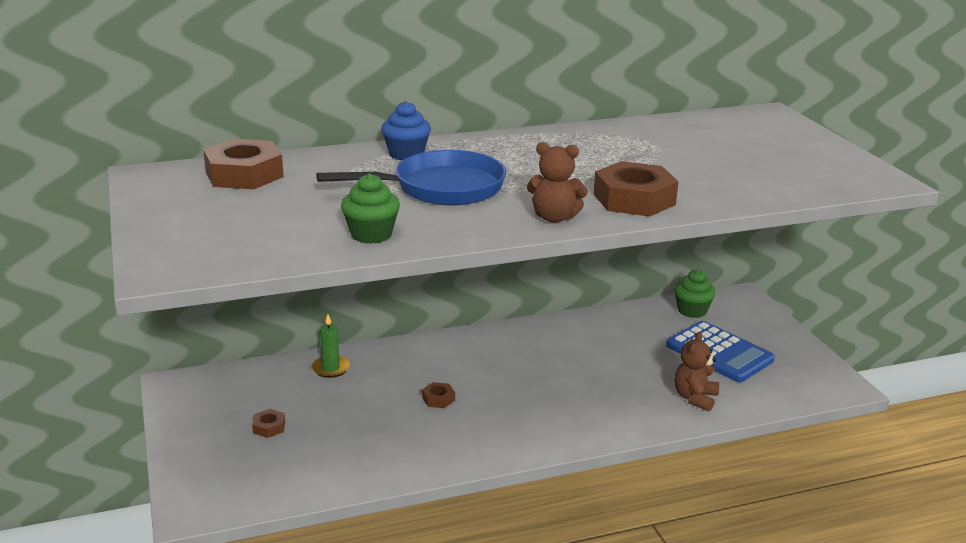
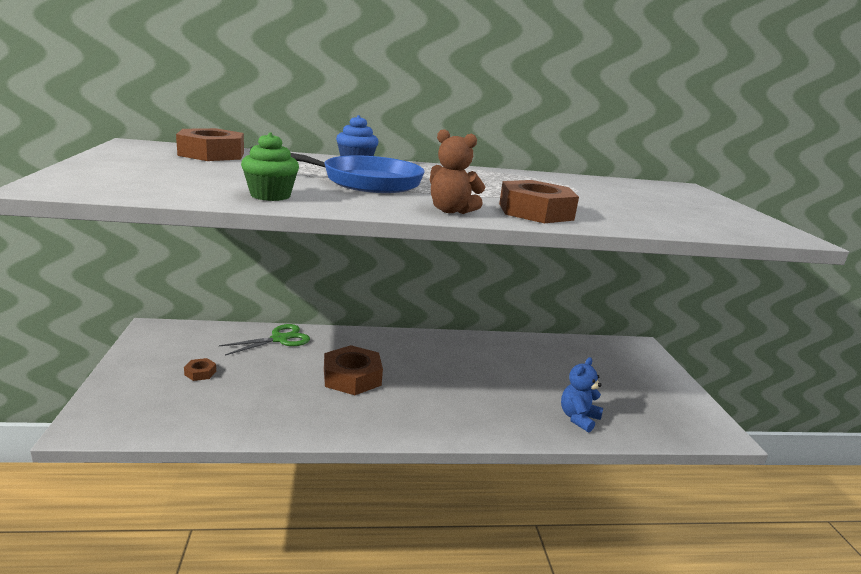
camera: 10 degrees right, 5 degrees down
green candle [311,314,350,378] -> green scissors [219,324,310,355]
brown nut [422,382,455,408] -> brown nut [324,345,383,395], size x2.20
blue calculator [666,321,775,382] -> none
green cupcake [674,270,716,318] -> none
brown teddy bear [674,331,719,412] -> blue teddy bear [561,357,603,433]

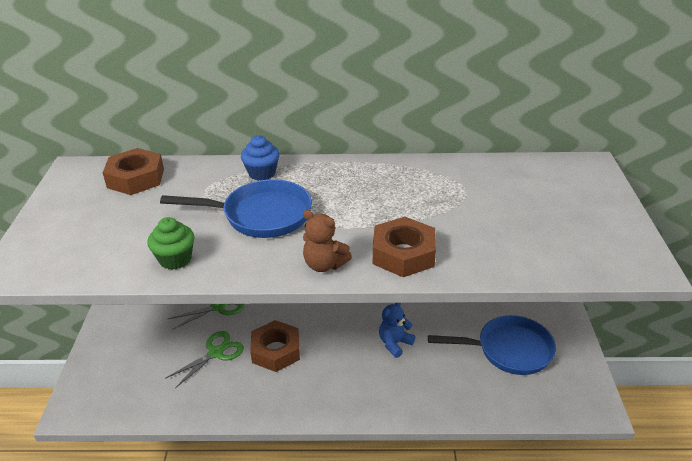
camera: 10 degrees right, 15 degrees up
brown nut [184,358,216,381] -> none
blue teddy bear [561,357,603,433] -> blue teddy bear moved to [379,303,415,358]
none -> green scissors [165,331,244,388]
none -> blue pan [428,315,556,375]

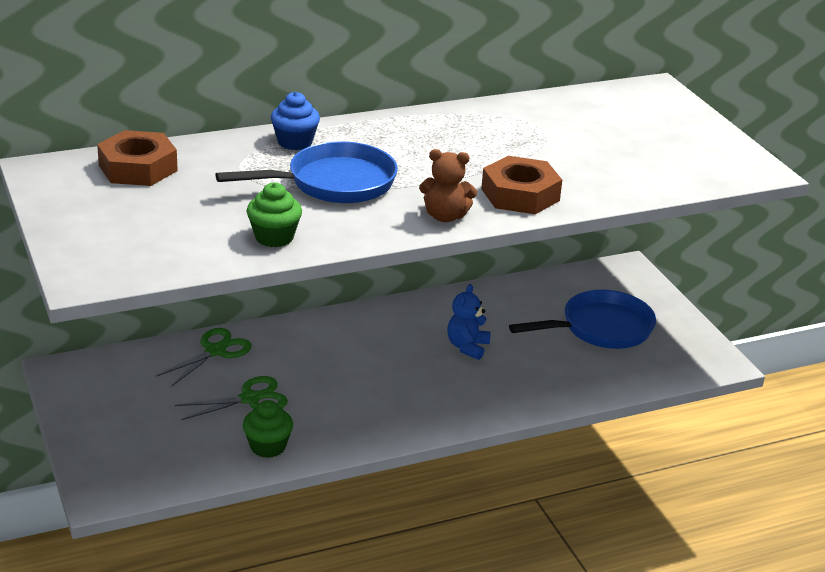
camera: 25 degrees left, 5 degrees down
green scissors [165,331,244,388] -> green scissors turned 45 degrees clockwise [175,376,288,420]
brown nut [250,320,300,372] -> none
none -> green cupcake [243,400,293,458]

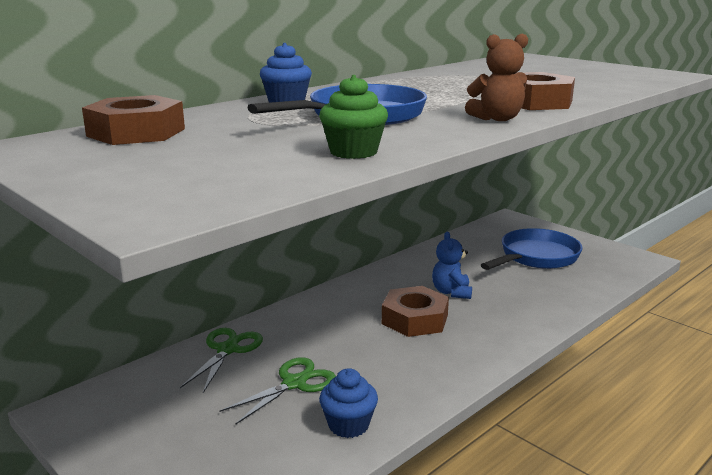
camera: 20 degrees left, 10 degrees down
green cupcake [243,400,293,458] -> blue cupcake [319,368,378,438]
none -> brown nut [382,286,449,337]

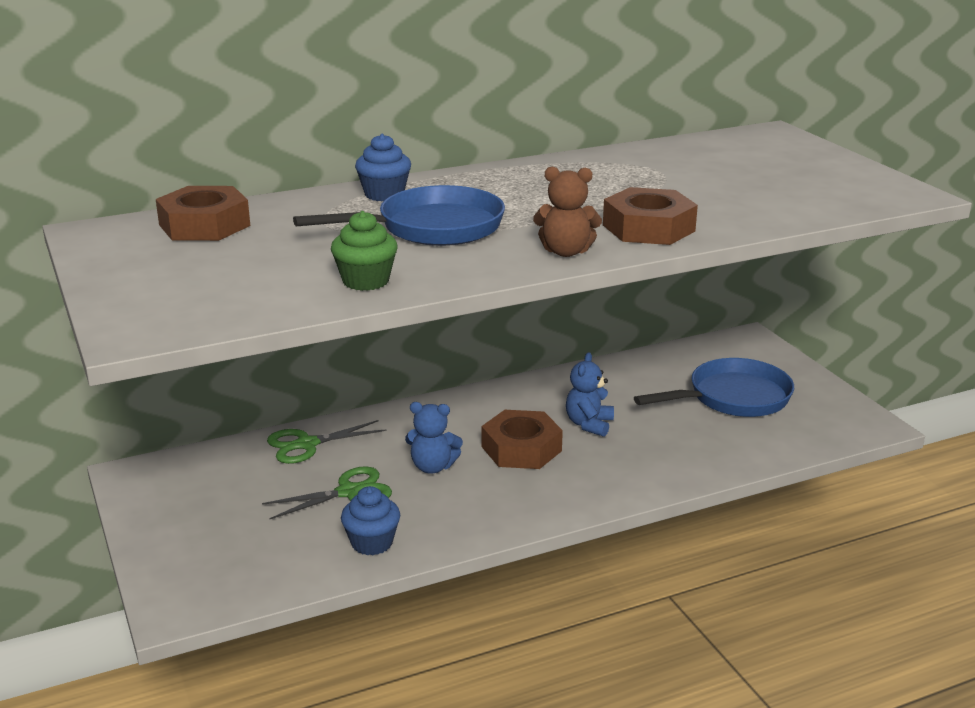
camera: 20 degrees right, 5 degrees up
green scissors [180,328,263,393] -> green scissors turned 150 degrees counterclockwise [267,420,386,464]
none -> blue teddy bear [405,402,463,473]

